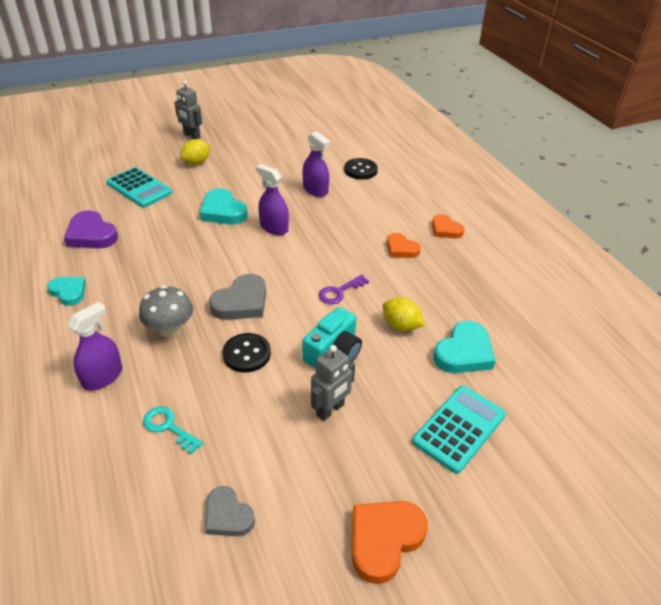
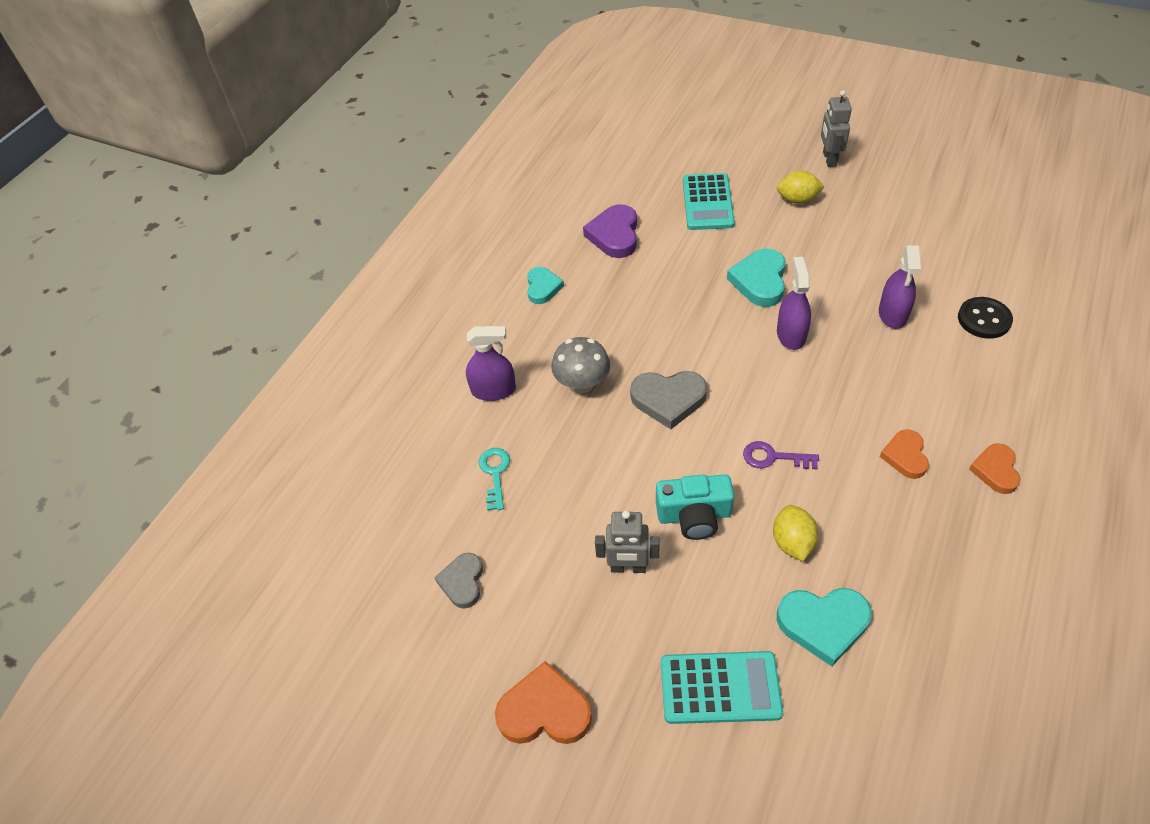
camera: 55 degrees right, 10 degrees up
black button [222,333,271,373] -> none

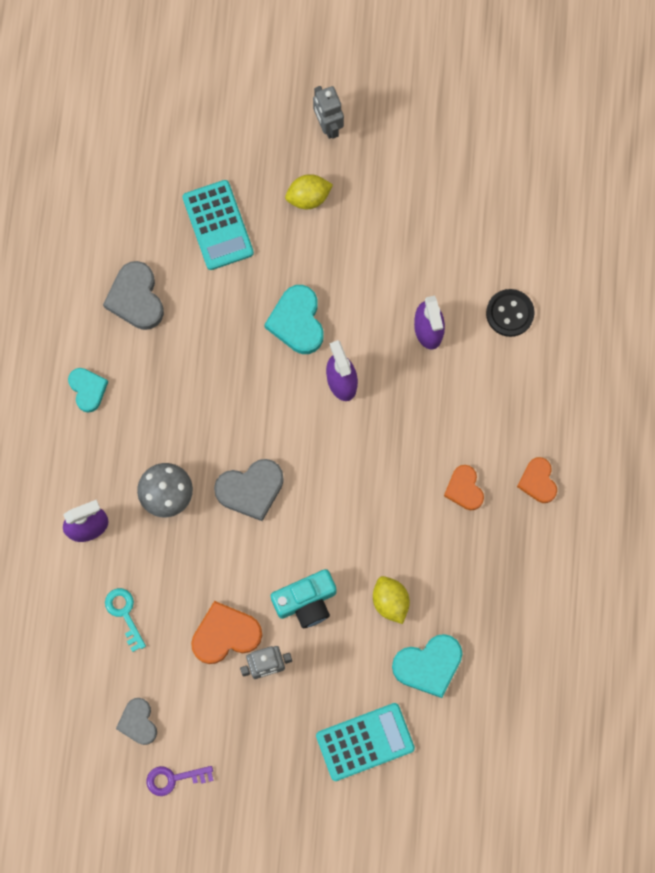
camera: 25 degrees left, 25 degrees up
orange heart [495,661,592,744] -> orange heart moved to [191,601,262,664]
purple heart [583,204,637,258] -> grey heart [103,261,164,330]
purple key [743,441,819,469] -> purple key moved to [146,766,214,796]

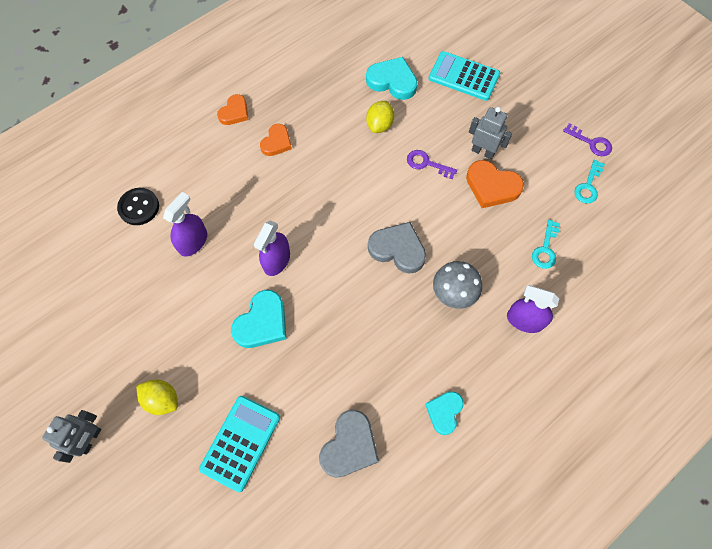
camera: 135 degrees left, 10 degrees down
grey heart [116,698,157,745] -> turquoise key [574,160,605,204]
turquoise camera [270,569,337,628] -> purple key [407,150,457,179]

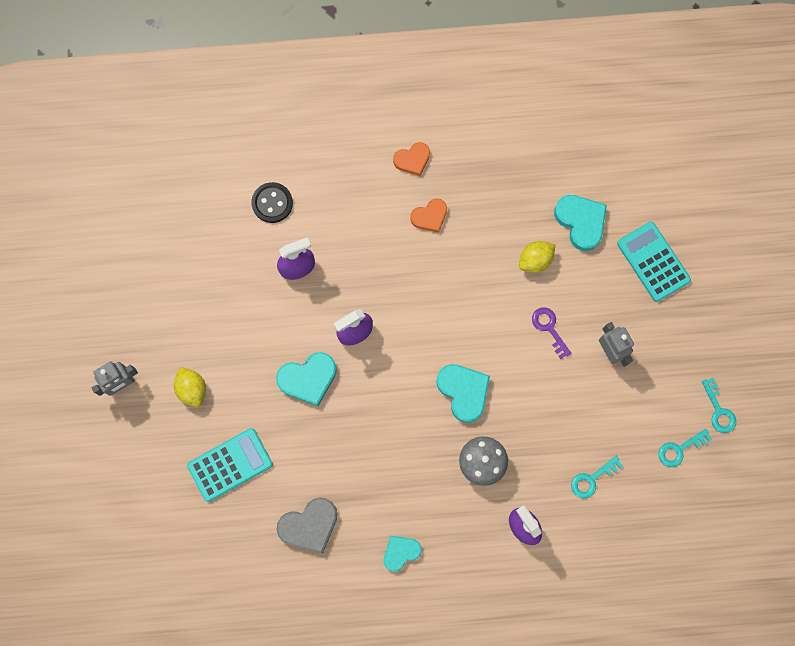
camera: 35 degrees right, 10 degrees up
grey heart [368,222,426,274] -> turquoise heart [437,364,490,423]
orange heart [466,160,524,208] -> none
purple key [563,123,612,156] -> turquoise key [702,377,736,433]

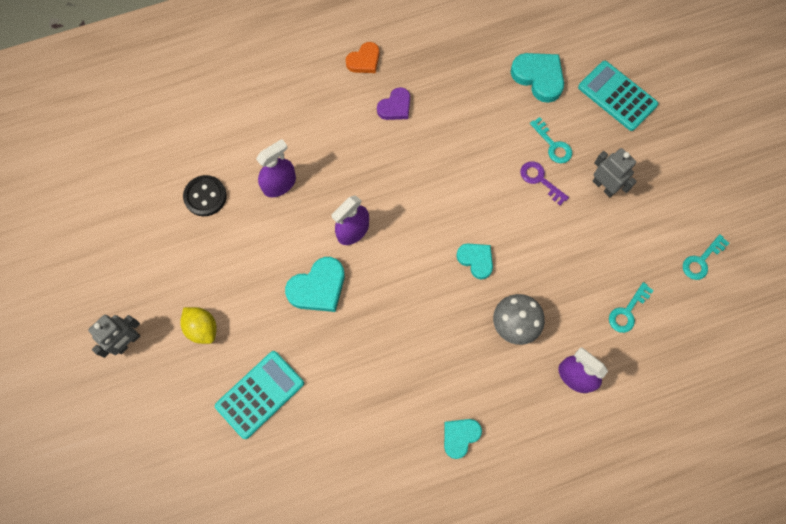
camera: 15 degrees left, 5 degrees down
black button [252,182,293,223] -> black button moved to [183,175,227,216]
grey heart [277,497,338,553] -> none
orange heart [410,199,447,233] -> purple heart [377,87,410,120]
turquoise heart [437,364,490,423] -> turquoise heart [456,243,493,280], size x0.65
yellow lemon [519,241,555,273] -> none
turquoise key [702,377,736,433] -> turquoise key moved to [530,117,572,163]

